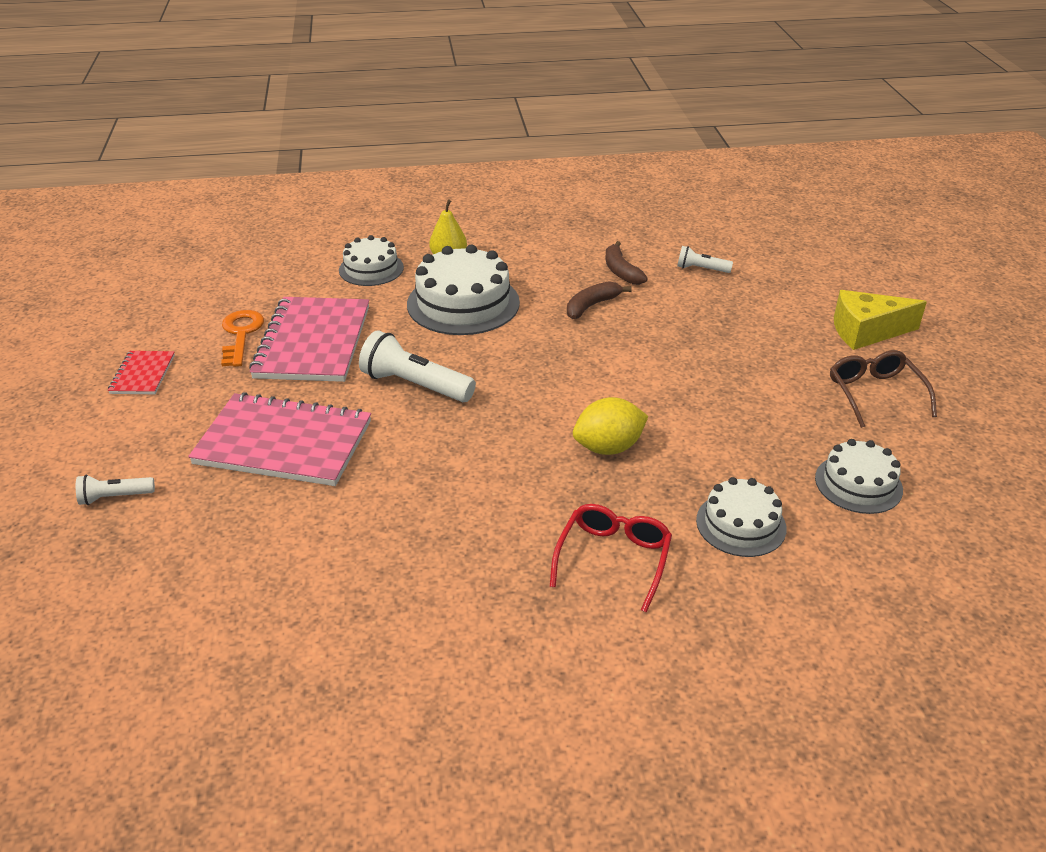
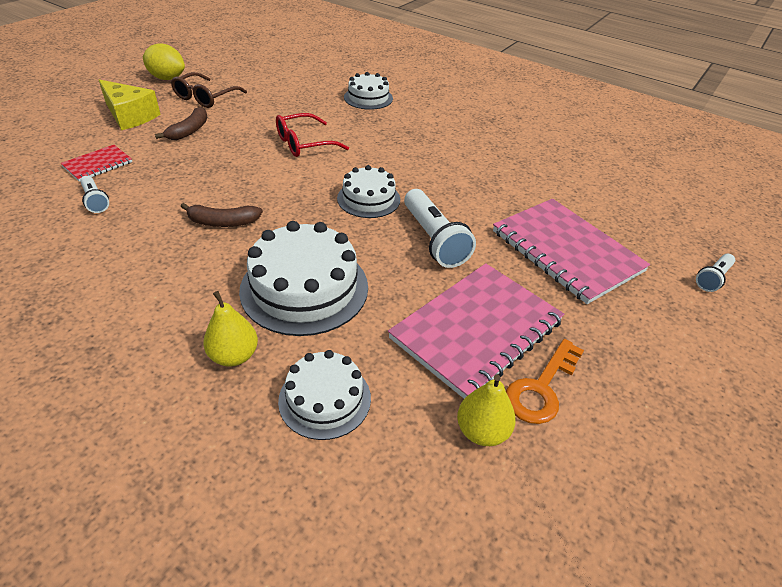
camera: 140 degrees left, 5 degrees up
white flashlight [76,475,155,505] -> white flashlight turned 105 degrees clockwise [696,254,735,292]
red notebook [108,351,175,394] -> red notebook moved to [61,145,132,182]
red glasses [550,504,672,612] -> red glasses moved to [276,113,349,157]
yellow lemon [573,397,648,455] -> yellow lemon moved to [143,43,185,80]
brown banana [605,241,648,285] -> brown banana moved to [155,107,207,140]
white cake [815,439,903,514] -> white cake moved to [337,165,400,218]
none -> yellow pear [457,374,516,446]

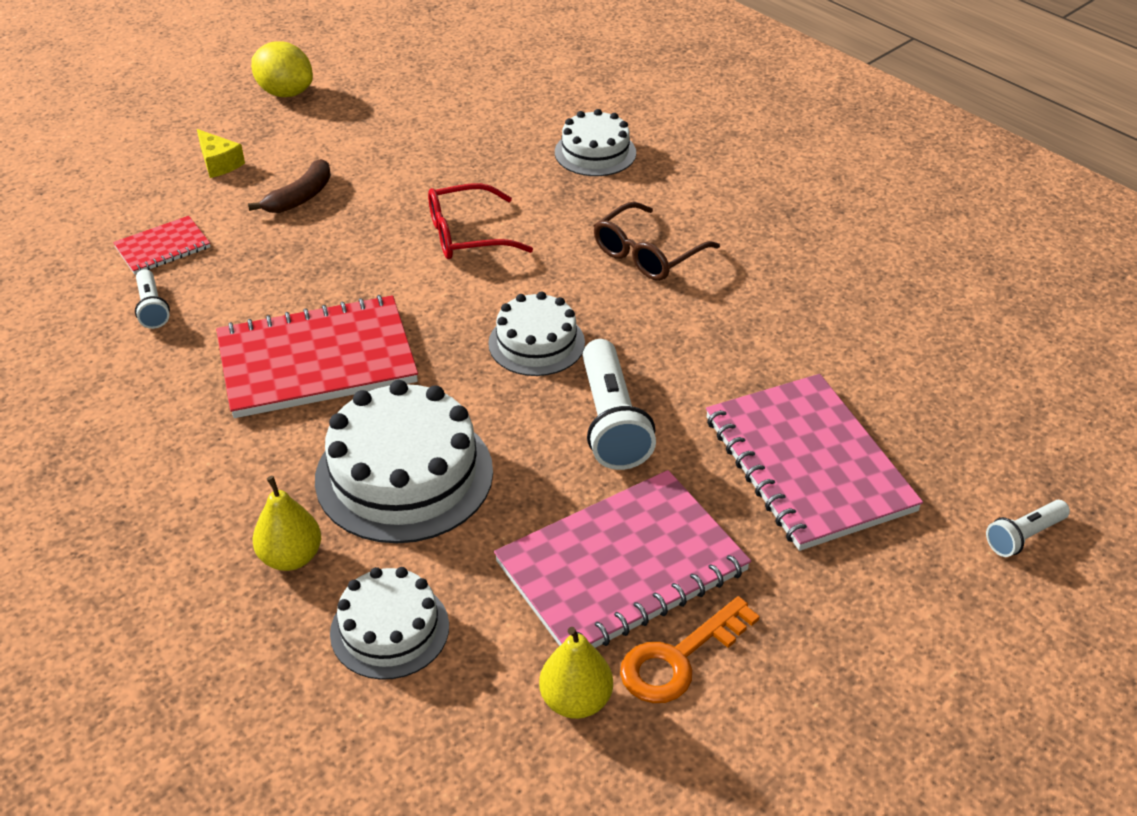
camera: 15 degrees right, 0 degrees up
yellow cheese [99,79,161,130] -> yellow cheese [197,129,245,178], size x0.58
brown glasses [171,72,247,108] -> brown glasses moved to [594,202,720,281]
brown banana [181,203,263,227] -> red notebook [216,295,418,418]

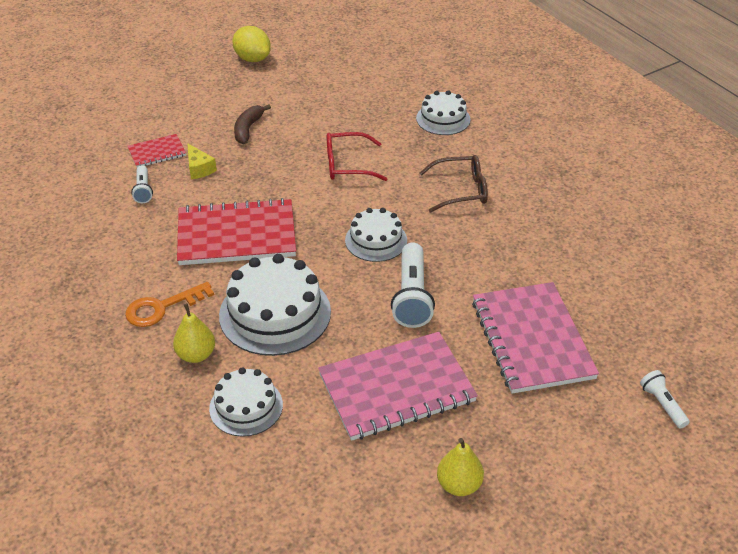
camera: 10 degrees right, 0 degrees up
yellow cheese [197,129,245,178] -> yellow cheese moved to [187,143,217,179]
brown banana [248,159,331,213] -> brown banana turned 150 degrees clockwise [234,104,271,144]
yellow pear [539,627,613,719] -> yellow pear moved to [437,438,484,496]
brown glasses [594,202,720,281] -> brown glasses turned 150 degrees counterclockwise [419,155,488,213]
orange key [620,596,760,703] -> orange key moved to [125,282,214,327]
white flashlight [986,500,1070,557] -> white flashlight turned 90 degrees clockwise [640,370,690,429]

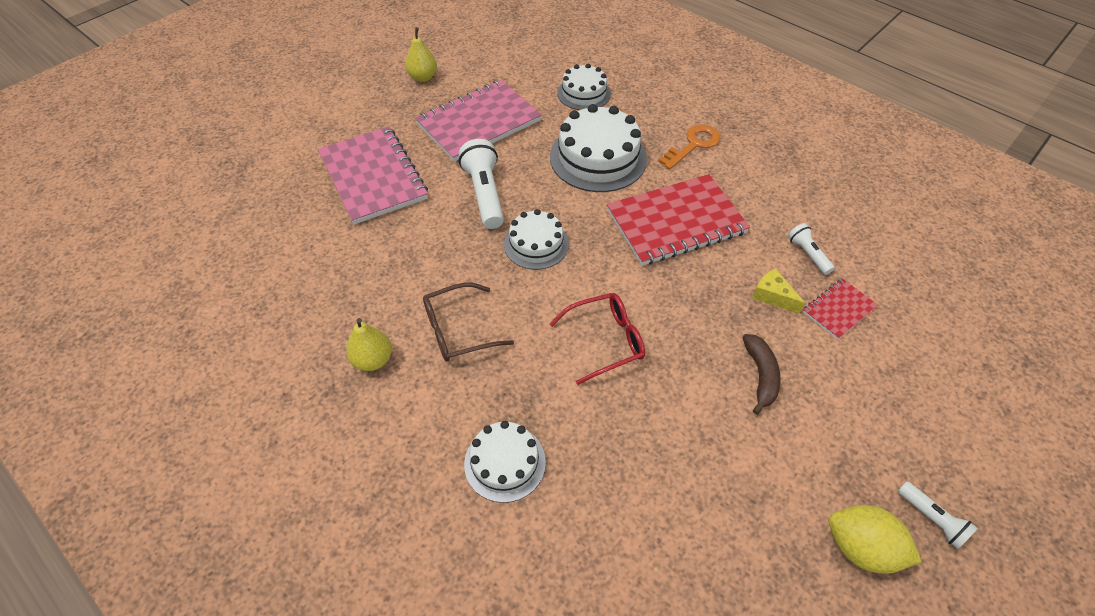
camera: 165 degrees right, 10 degrees up
yellow pear [173,303,215,363] -> yellow pear moved to [346,318,392,371]
white flashlight [640,370,690,429] -> white flashlight moved to [898,481,978,549]

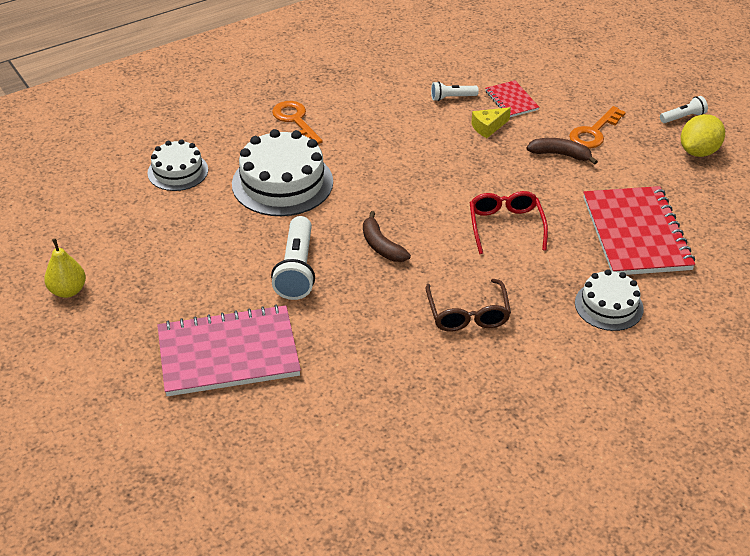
camera: 75 degrees left, 10 degrees down
yellow pear [346,318,392,371] -> none
pink notebook [415,80,542,162] -> none
white flashlight [459,139,504,229] -> white flashlight turned 90 degrees counterclockwise [271,216,315,300]
white cake [504,209,569,270] -> brown banana [363,211,411,262]
red notebook [607,174,750,266] -> red notebook moved to [583,186,695,275]
none -> orange key [569,106,626,149]

